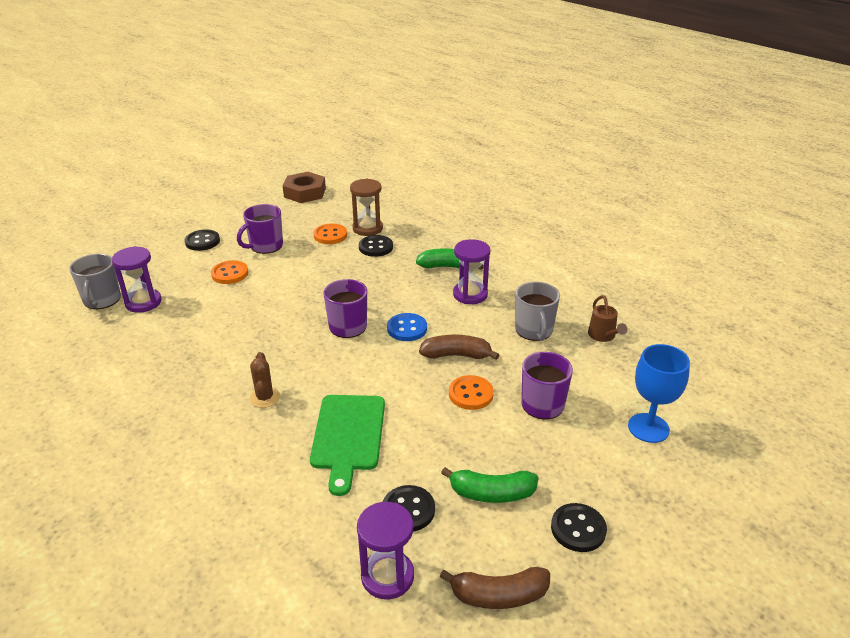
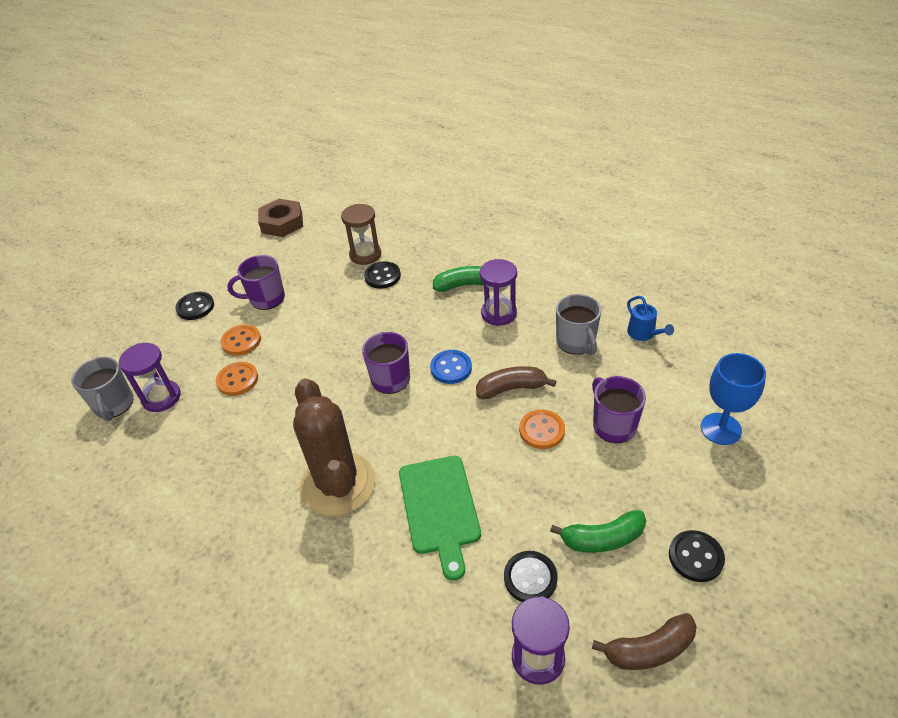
camera: 10 degrees left, 10 degrees up
purple mug [237,204,283,254] -> purple mug turned 45 degrees clockwise [227,255,285,310]
brown cactus [249,352,280,408] -> brown cactus [293,378,375,516], size x2.39
orange button [313,224,347,244] -> orange button moved to [216,362,258,396]
brown watering can [588,295,627,342] -> blue watering can [627,296,674,341]

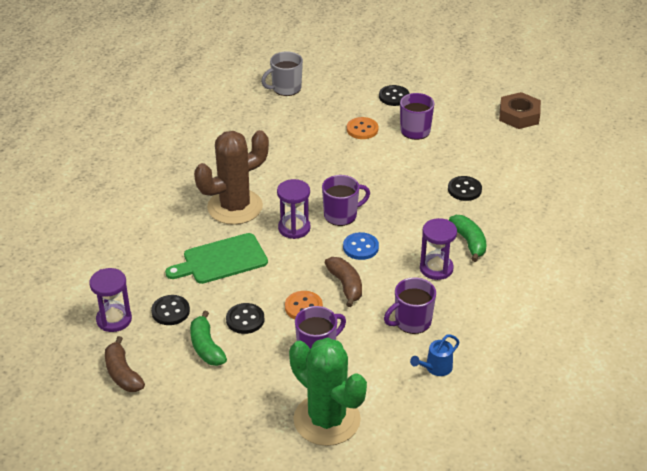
camera: 75 degrees right, 5 degrees down
purple hourglass [119,343,181,412] -> purple hourglass moved to [277,179,311,239]
orange button [216,362,258,396] -> none
brown hourglass [341,204,381,265] -> none
grey mug [556,294,601,355] -> purple mug [384,277,436,334]
black button [669,530,725,582] -> black button moved to [226,303,264,334]
blue goblet [701,353,766,445] -> green cactus [289,337,367,446]

